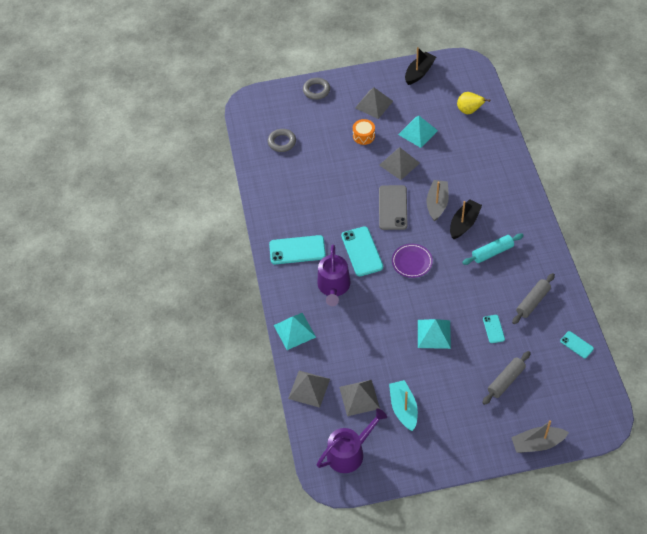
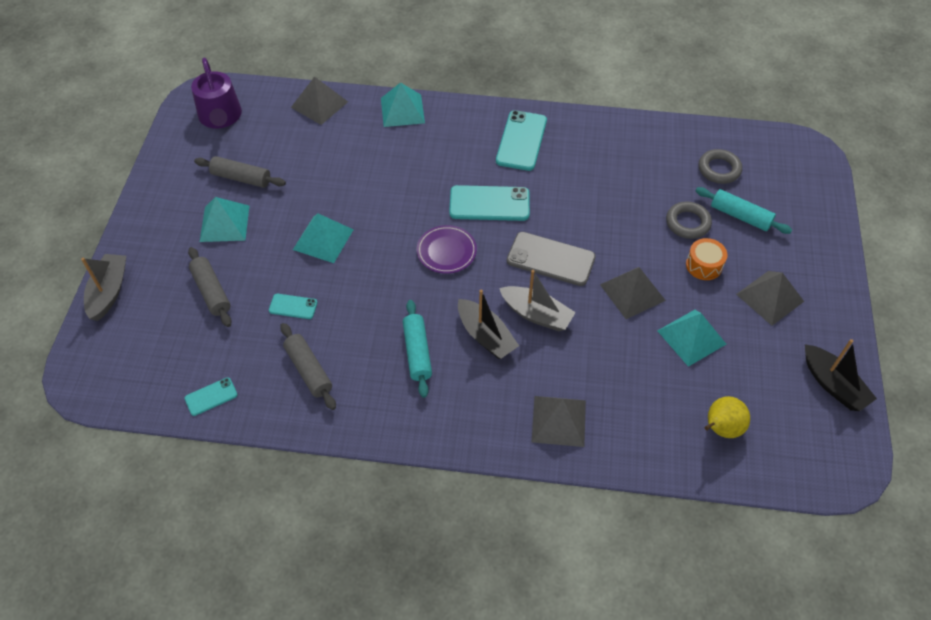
camera: 105 degrees right, 0 degrees up
grey ring [303,78,330,100] -> grey ring moved to [666,201,712,239]
purple watering can [317,245,351,306] -> none
grey pyramid [339,380,380,416] -> grey pyramid moved to [532,396,586,447]
turquoise boat [389,380,418,431] -> grey rolling pin [194,156,286,188]
none -> turquoise pyramid [200,197,249,242]
none -> turquoise rolling pin [696,187,792,234]

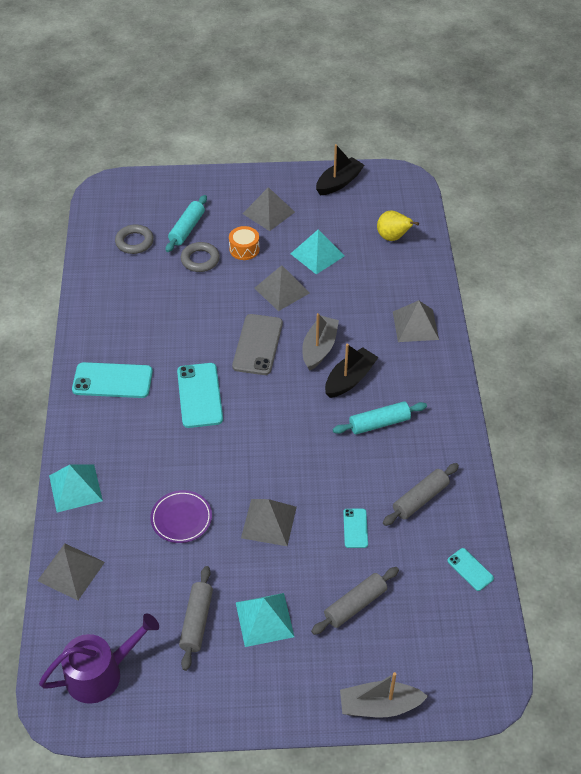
camera: 100 degrees left, 5 degrees down
turquoise pyramid [293,213,354,263] -> grey pyramid [241,499,297,546]
purple plate [417,225,477,274] -> purple plate moved to [150,490,212,543]

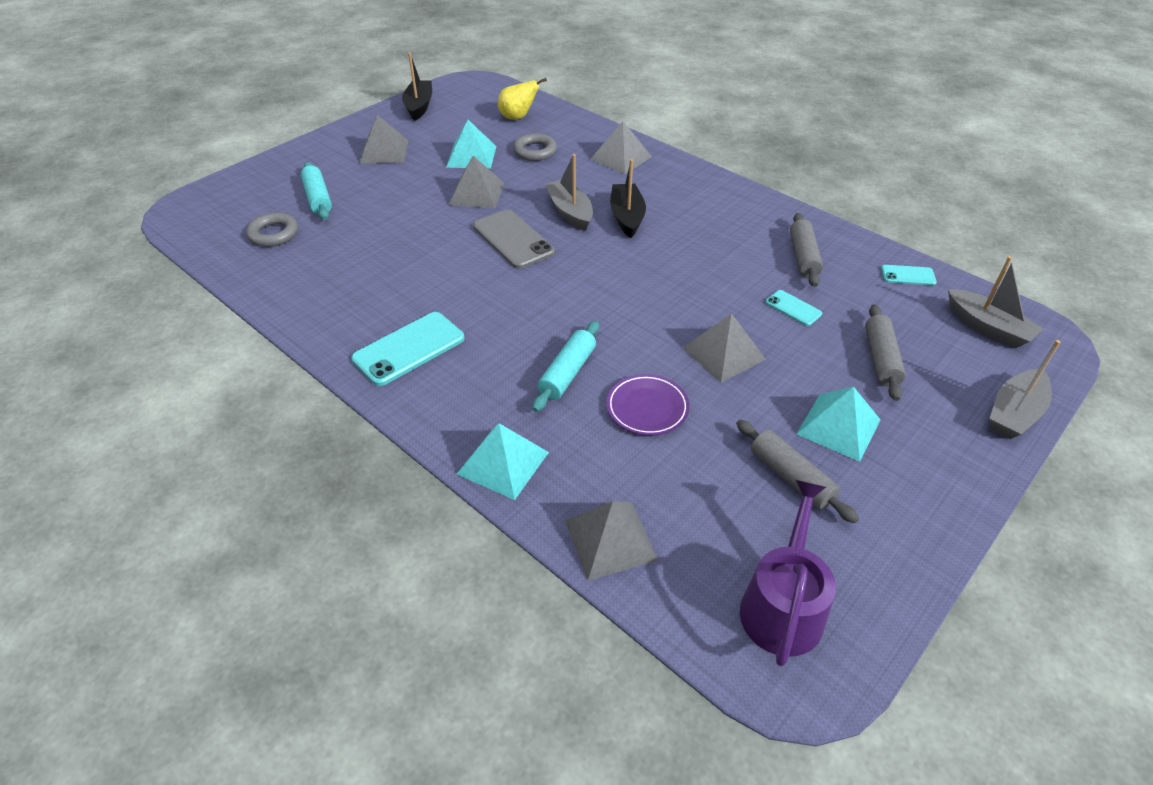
camera: 45 degrees left, 5 degrees down
turquoise phone [177,363,223,428] -> none
grey ring [181,242,220,272] -> grey ring moved to [513,133,557,161]
orange drum [229,226,260,260] -> none
turquoise rolling pin [333,401,427,434] -> turquoise rolling pin moved to [532,321,599,412]
none -> grey boat [948,256,1043,348]

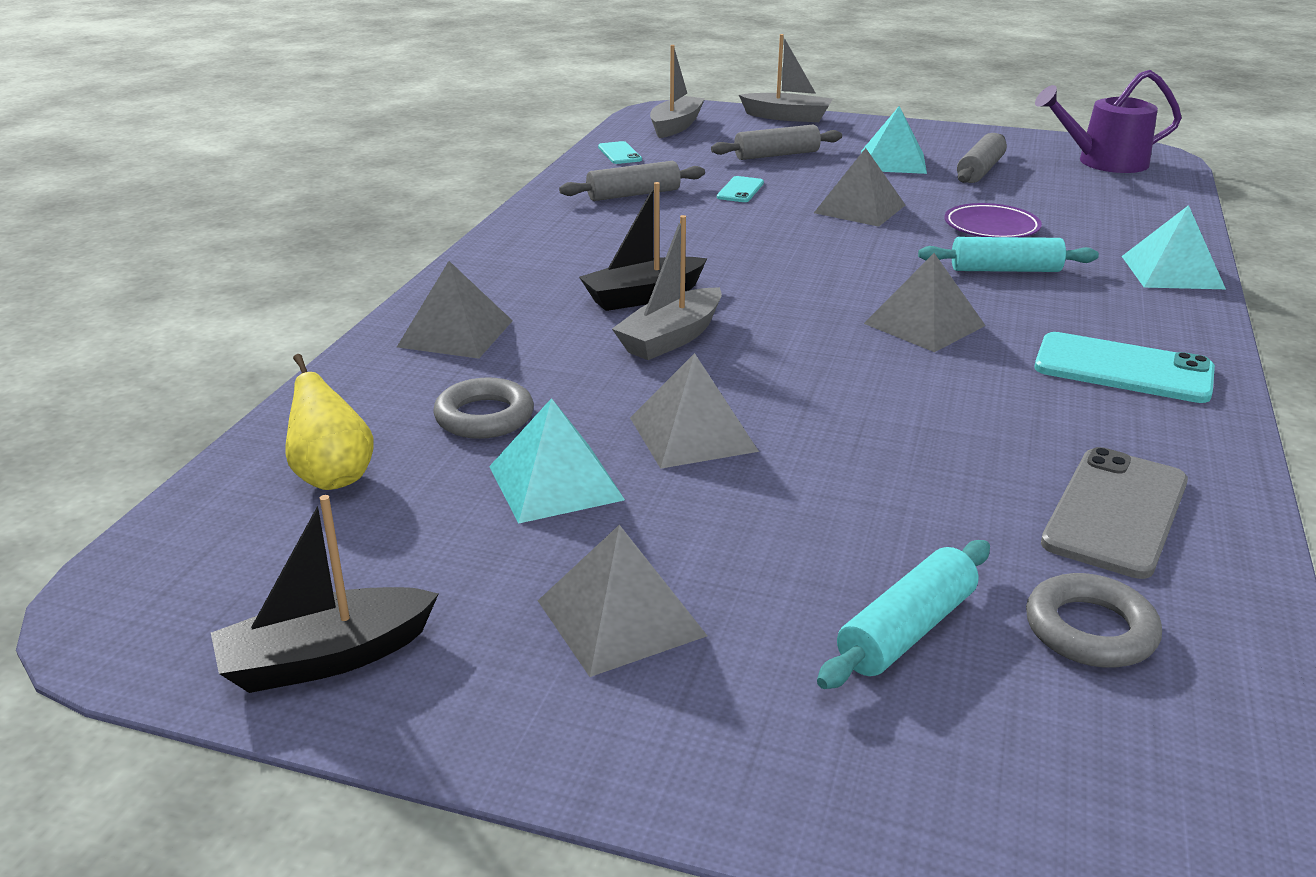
camera: 115 degrees left, 15 degrees down
grey phone [473,209,555,269] -> grey phone moved to [1041,447,1188,579]
grey pyramid [565,501,658,581] -> grey pyramid moved to [864,253,986,352]

